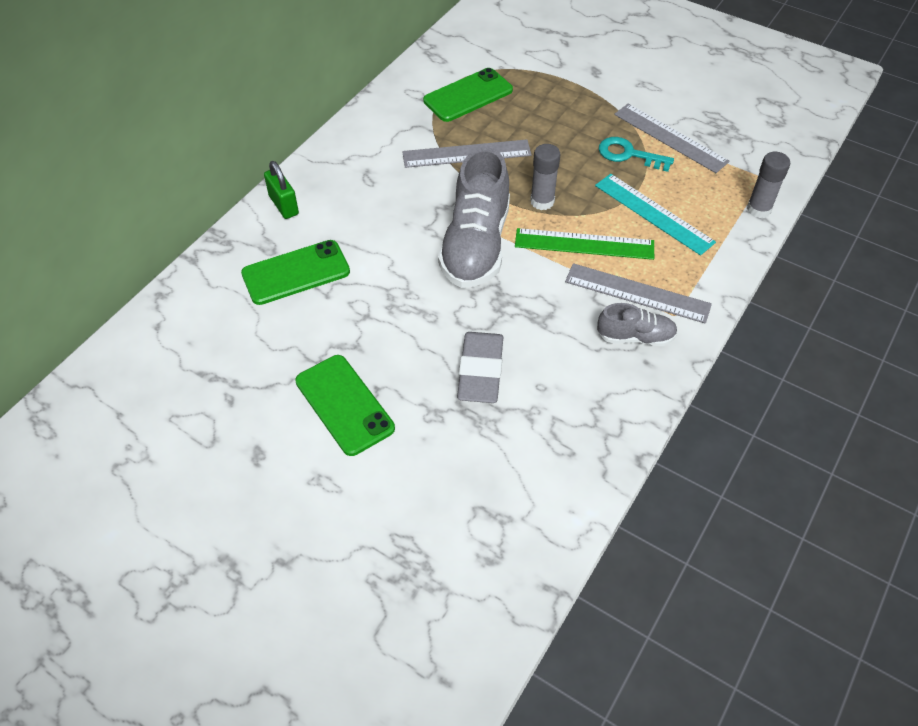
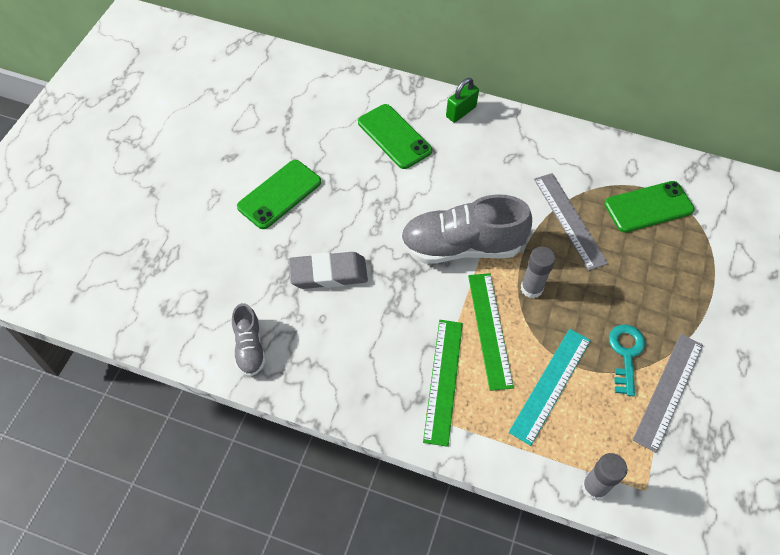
camera: 75 degrees right, 5 degrees up
green phone [423,68,513,122] -> green phone turned 60 degrees counterclockwise [605,181,695,233]
grey ruler [565,263,712,324] -> green ruler [423,320,463,447]
grey shoe [597,303,678,346] -> grey shoe moved to [232,303,266,376]

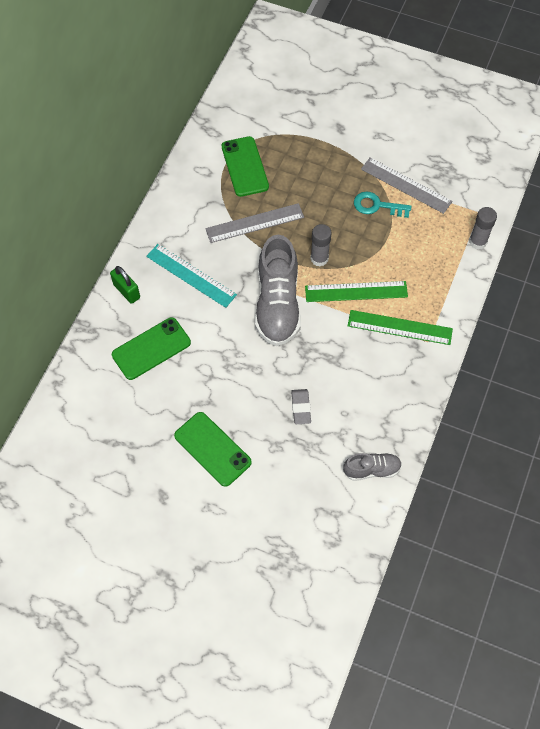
camera: 85 degrees left, 5 degrees up
grey eraser [289,252,368,289] -> grey eraser [291,389,311,424], size x0.61
turquoise ruler [509,329,591,446] -> turquoise ruler moved to [146,244,237,308]

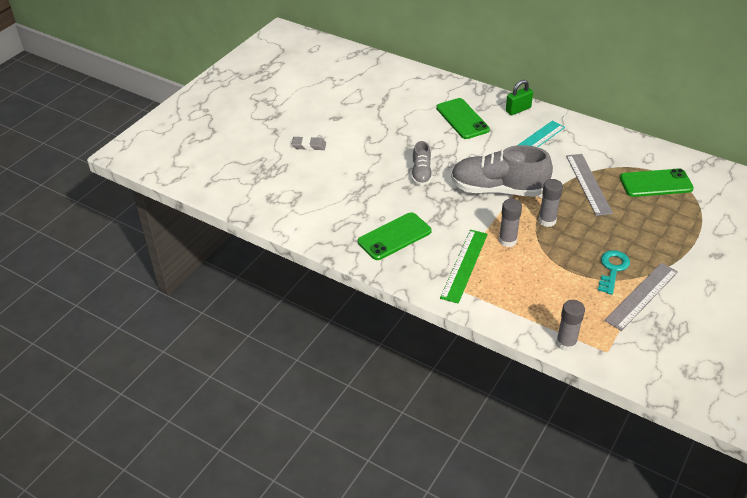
camera: 100 degrees right, 20 degrees down
green phone [174,412,252,487] -> green phone moved to [358,212,431,260]
grey eraser [291,389,311,424] -> grey eraser moved to [292,136,326,150]
green ruler [305,281,408,302] -> grey glue stick [499,199,522,247]
grey shoe [343,453,402,481] -> grey shoe moved to [411,141,432,186]

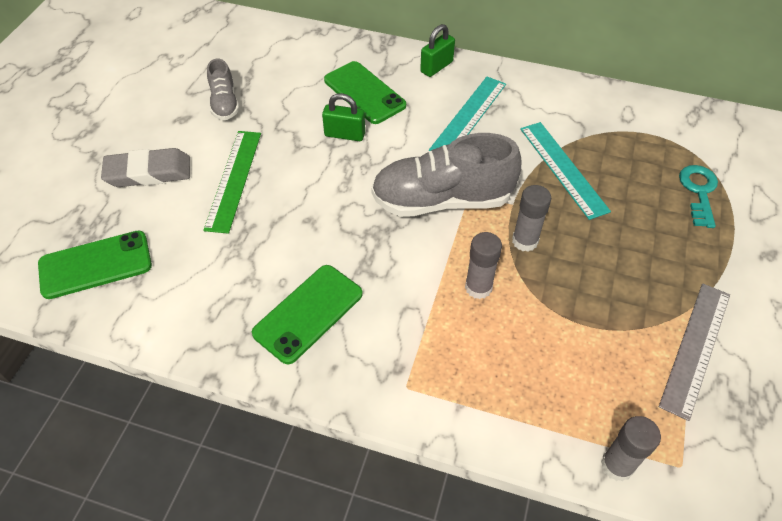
camera: 15 degrees left, 10 degrees up
grey eraser [292,136,326,150] -> grey eraser [101,148,190,187], size x1.64
grey shoe [411,141,432,186] -> grey shoe moved to [207,59,239,120]
green ruler [440,230,488,304] -> green ruler moved to [203,131,261,234]
grey ruler [566,154,613,216] -> turquoise ruler [520,122,611,220]
turquoise key [598,250,630,295] -> turquoise key moved to [679,165,718,228]
green phone [620,168,694,197] -> green phone moved to [38,231,152,299]
none -> green padlock [322,93,365,141]

